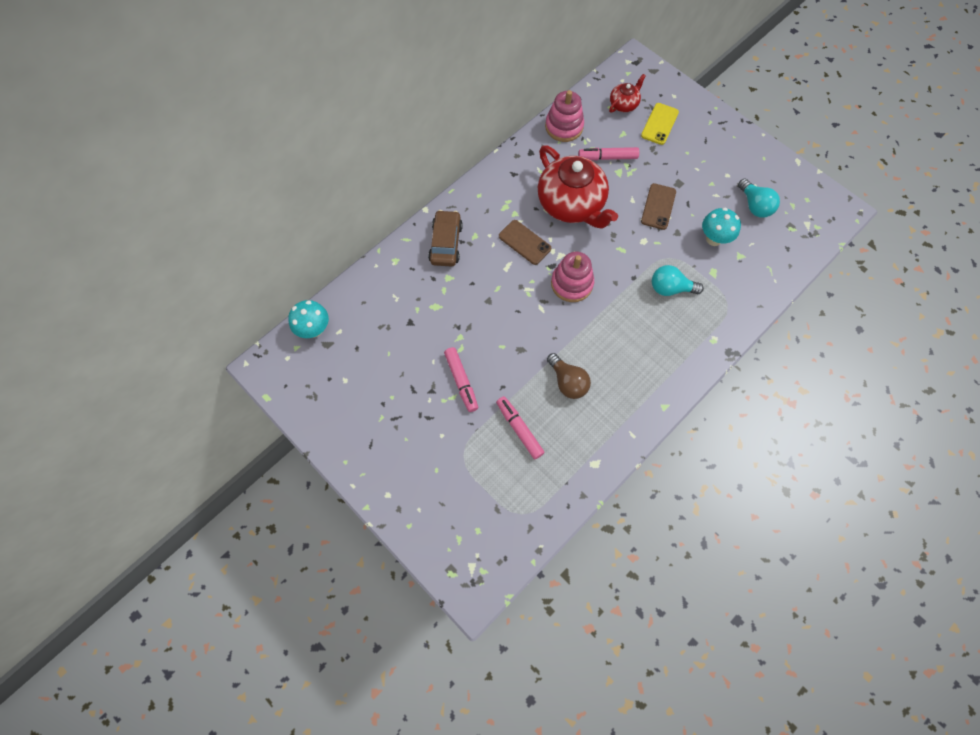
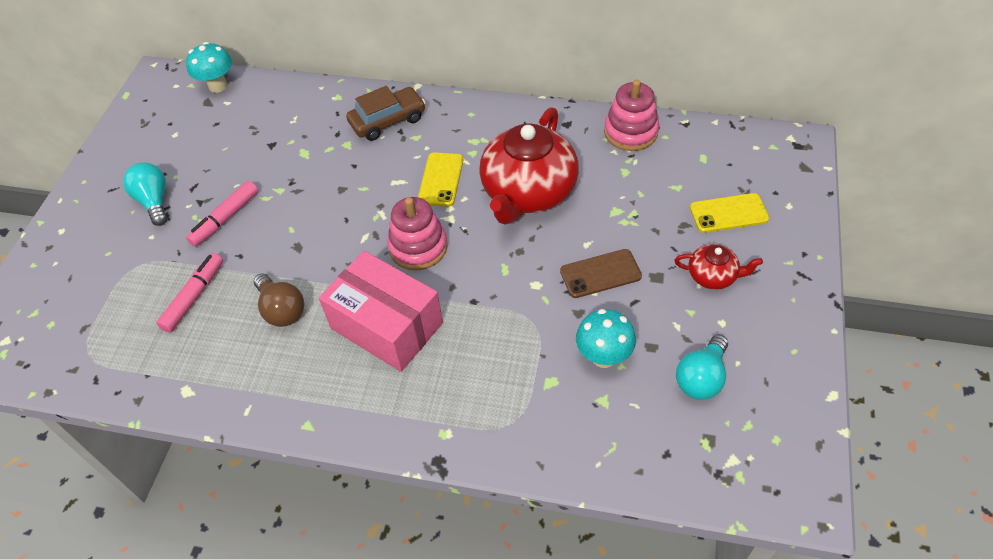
camera: 60 degrees right, 15 degrees down
brown phone [499,220,551,265] -> yellow phone [418,152,463,207]
brown light bulb [547,353,591,399] -> brown light bulb turned 60 degrees counterclockwise [254,274,304,327]
pink marker [578,147,639,160] -> none
red teapot [609,74,646,113] -> red teapot moved to [674,244,763,290]
turquoise light bulb [652,265,704,296] -> turquoise light bulb moved to [123,162,167,226]
none -> pink box [319,251,443,372]

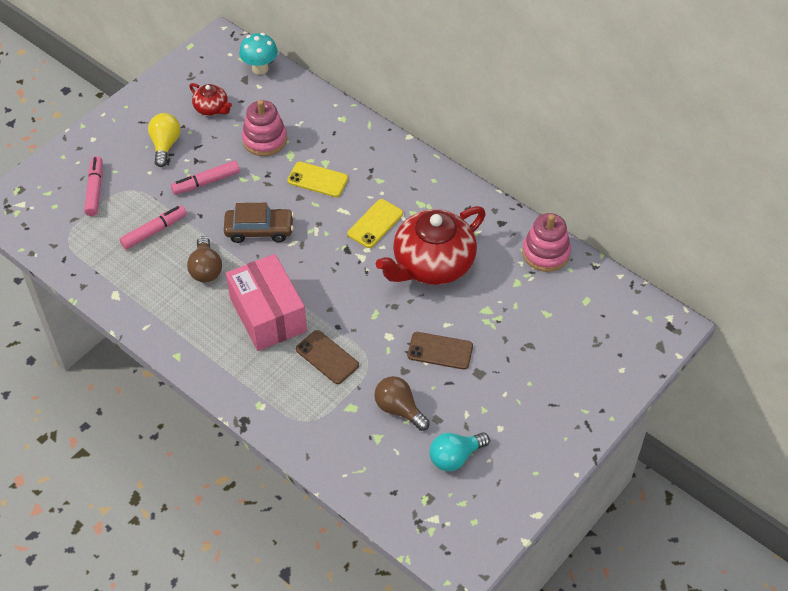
camera: 25 degrees right, 0 degrees up
turquoise light bulb [123,162,167,226] -> yellow light bulb [148,113,181,167]
brown car [346,86,426,141] -> brown car moved to [224,203,294,243]
pink stacking toy [387,197,448,270] -> pink stacking toy moved to [242,100,287,156]
turquoise mushroom [576,309,636,368] -> brown light bulb [374,376,430,431]
red teapot [674,244,763,290] -> red teapot moved to [189,83,232,116]
yellow phone [690,193,769,233] -> yellow phone moved to [287,162,348,197]
none -> pink marker [84,156,103,216]
none -> brown phone [296,330,359,384]

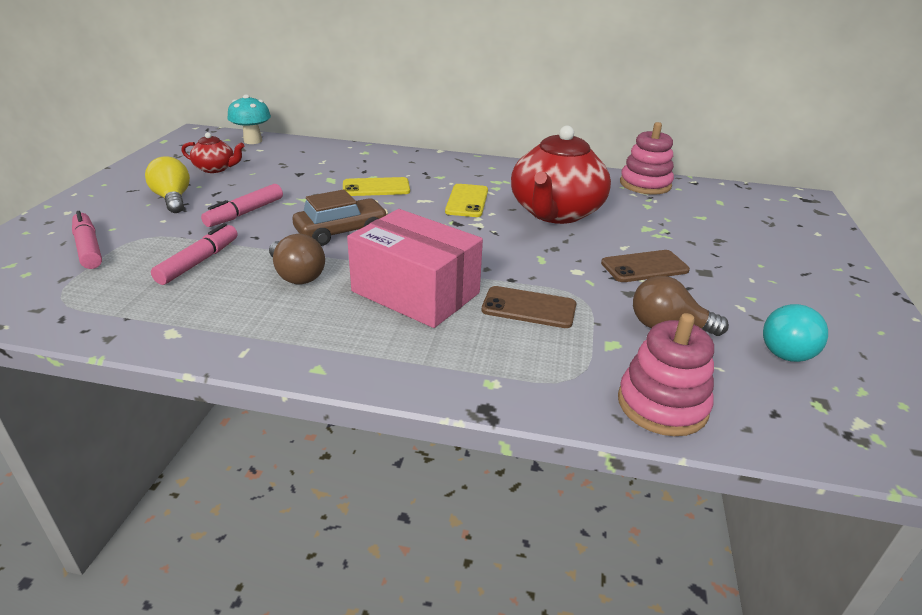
camera: 30 degrees left, 20 degrees down
pink stacking toy [242,100,287,156] -> pink stacking toy moved to [618,313,714,436]

